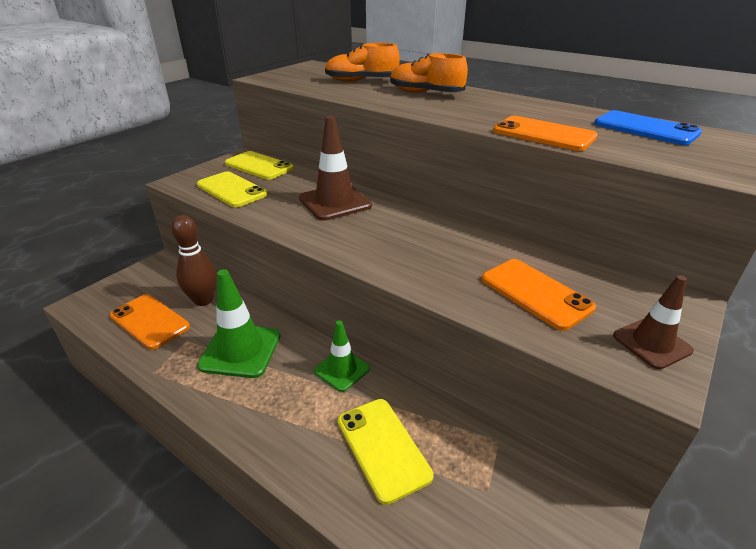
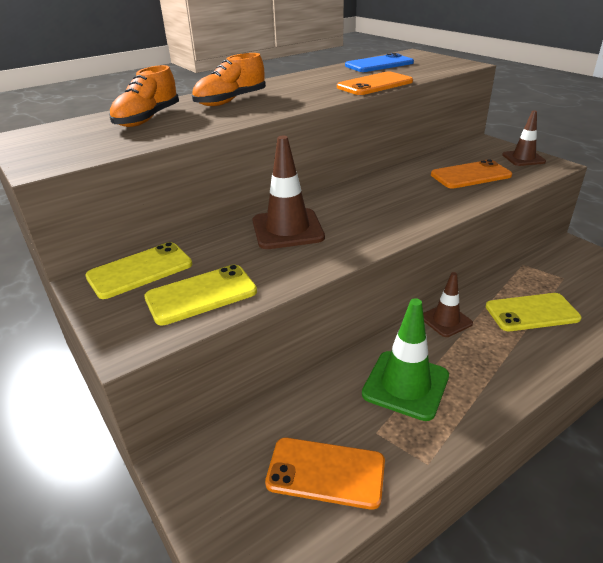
camera: 70 degrees left, 0 degrees up
orange phone [110,294,190,350] -> orange phone turned 45 degrees clockwise [265,438,385,510]
brown bowling pin [171,215,217,306] -> none
green traffic cone [314,320,370,392] -> brown traffic cone [423,272,473,337]

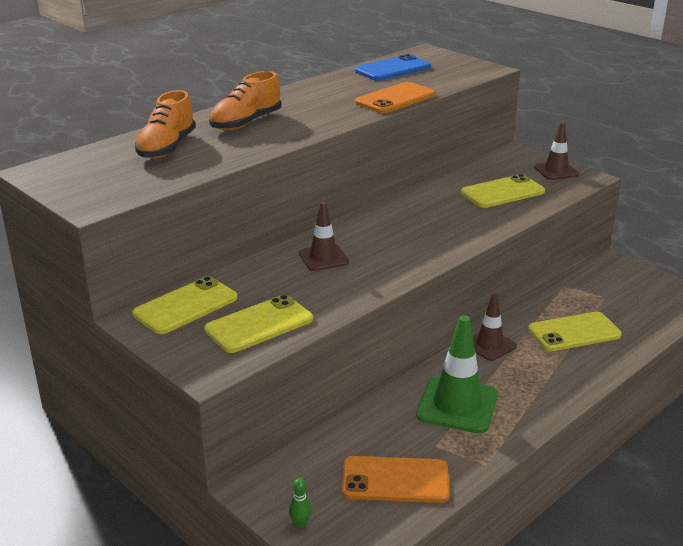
camera: 10 degrees left, 5 degrees down
brown traffic cone [252,136,325,249] -> brown traffic cone [299,202,349,271], size x0.62
orange phone [431,159,512,189] -> yellow phone [461,174,545,208]
none -> green bowling pin [289,478,312,528]

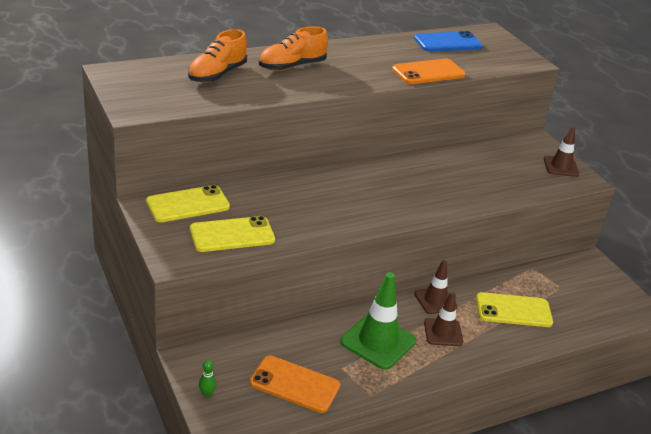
camera: 15 degrees right, 5 degrees up
brown traffic cone [299,202,349,271] -> brown traffic cone moved to [424,291,463,346]
yellow phone [461,174,545,208] -> none

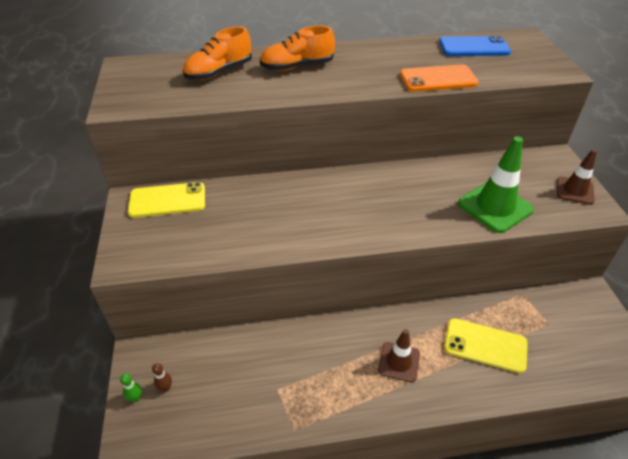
camera: 20 degrees right, 10 degrees up
yellow phone [190,216,275,252] -> none
orange phone [249,355,340,413] -> none
green traffic cone [340,272,416,370] -> green traffic cone moved to [458,136,534,233]
brown traffic cone [414,260,457,314] -> none
none -> brown bowling pin [152,363,172,392]

